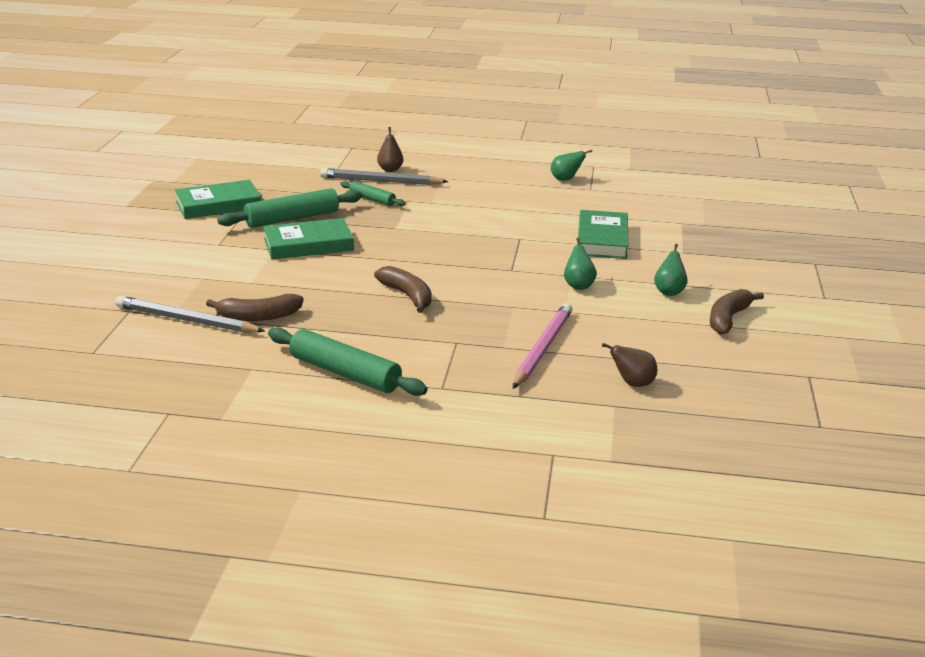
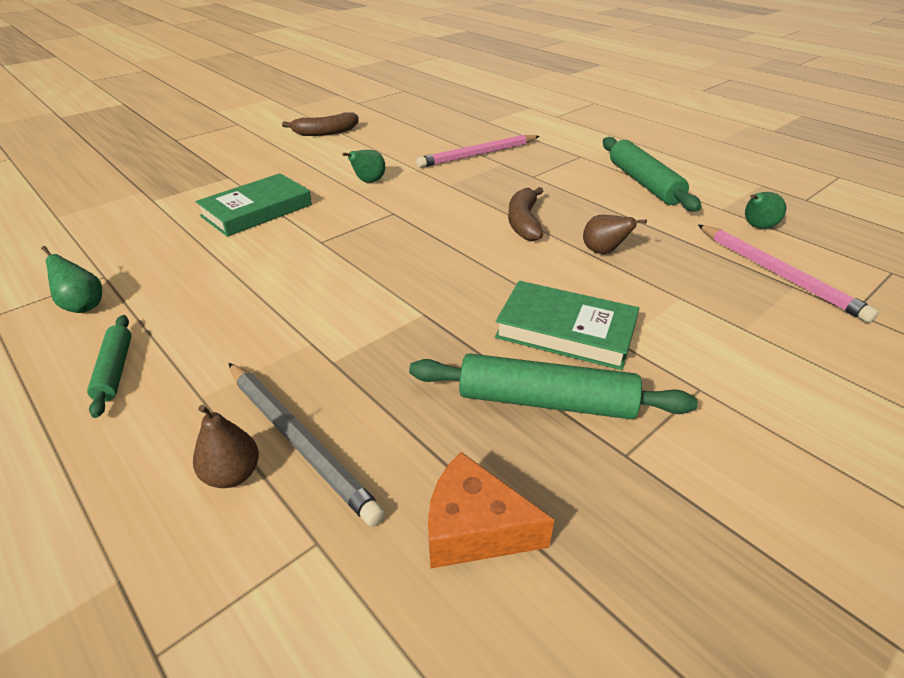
camera: 140 degrees left, 10 degrees up
grey pencil [115,296,265,333] -> pink pencil [698,224,879,323]
green book [175,180,261,219] -> none
brown banana [206,294,304,321] -> none
green rolling pin [340,181,406,206] -> green rolling pin moved to [87,315,132,418]
brown pear [602,343,657,387] -> brown pear moved to [583,215,647,254]
green pear [654,244,688,296] -> green pear moved to [745,192,786,229]
none -> orange cheese [428,452,554,568]

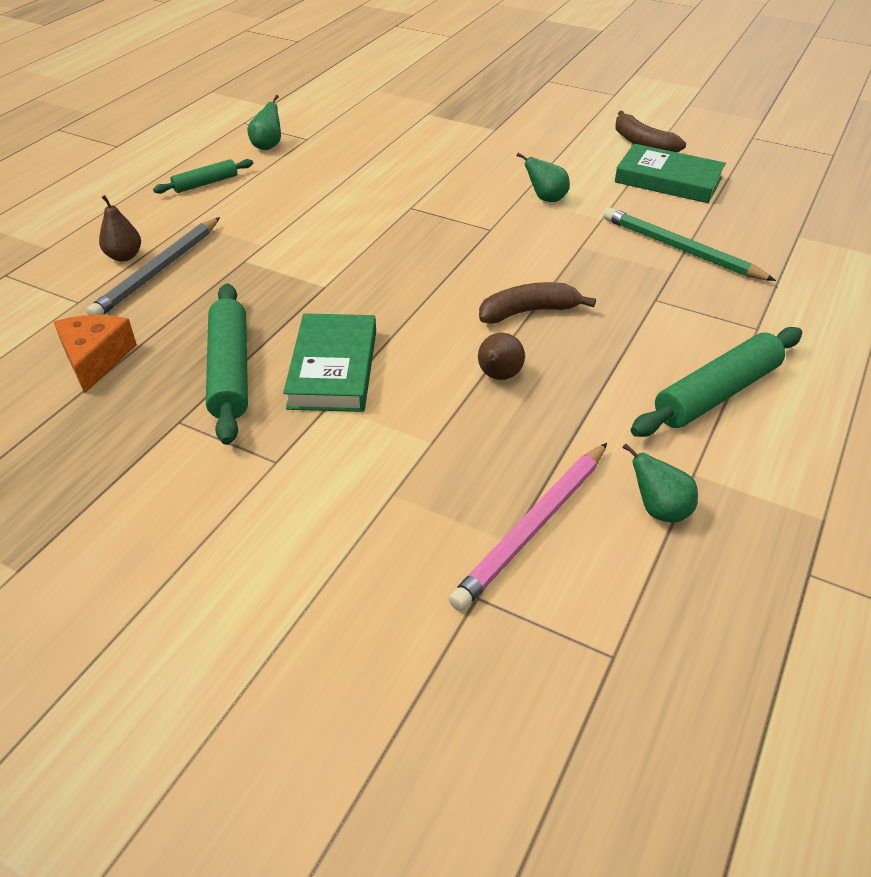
camera: 70 degrees right, 5 degrees up
green book [196,173,312,237] -> green book moved to [615,144,726,203]
pink pencil [416,135,540,168] -> green pencil [604,207,776,281]

